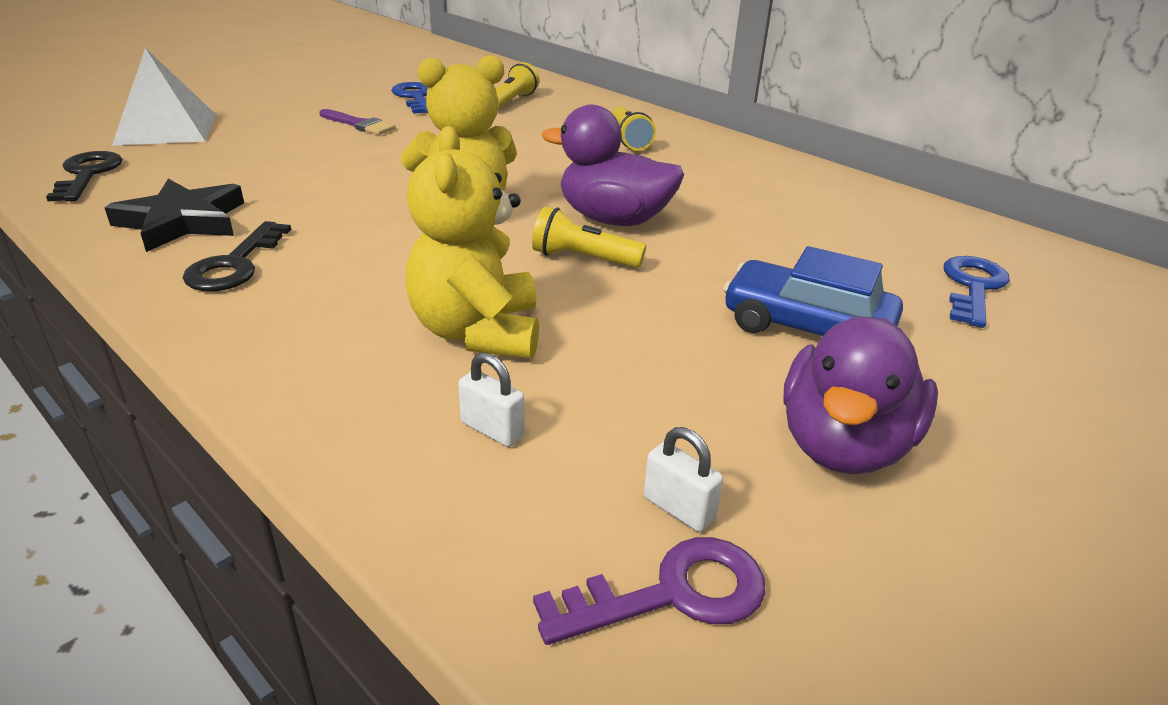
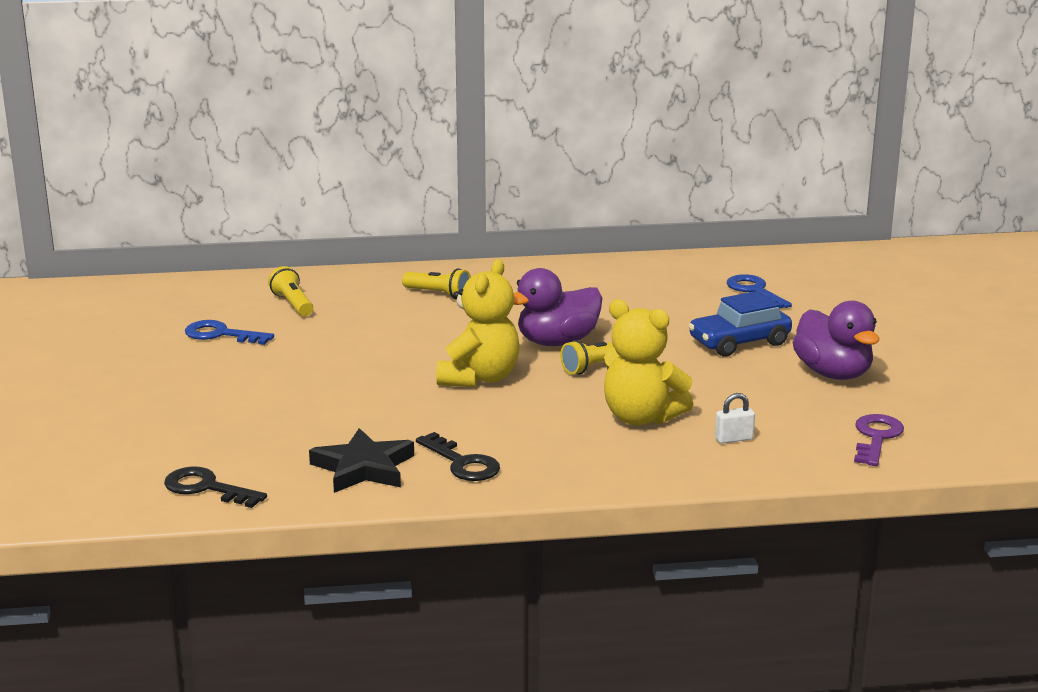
camera: 50 degrees left, 10 degrees down
white pyramid [112,48,216,146] -> none
purple brush [319,109,396,135] -> none
white padlock [644,427,723,532] -> none

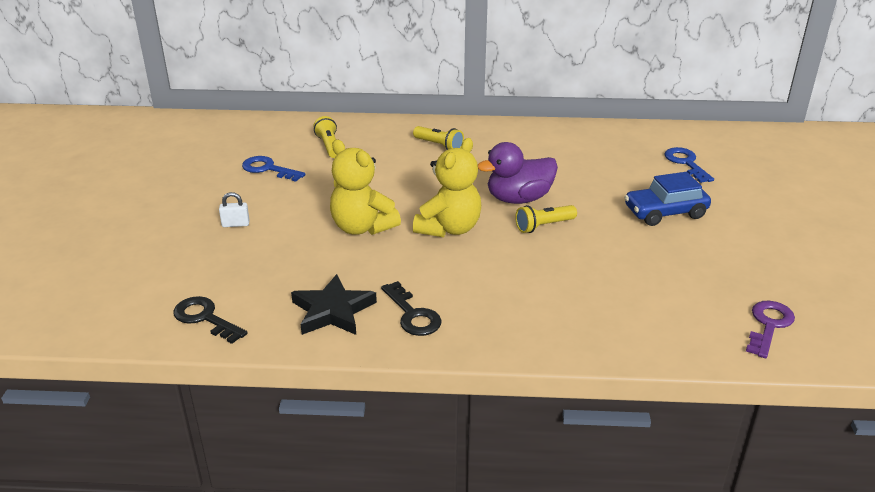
camera: 10 degrees right, 10 degrees up
yellow teddy bear [604,299,693,425] -> yellow teddy bear moved to [330,140,401,235]
white padlock [715,393,755,444] -> white padlock moved to [219,192,250,227]
purple duck [793,301,879,380] -> none

